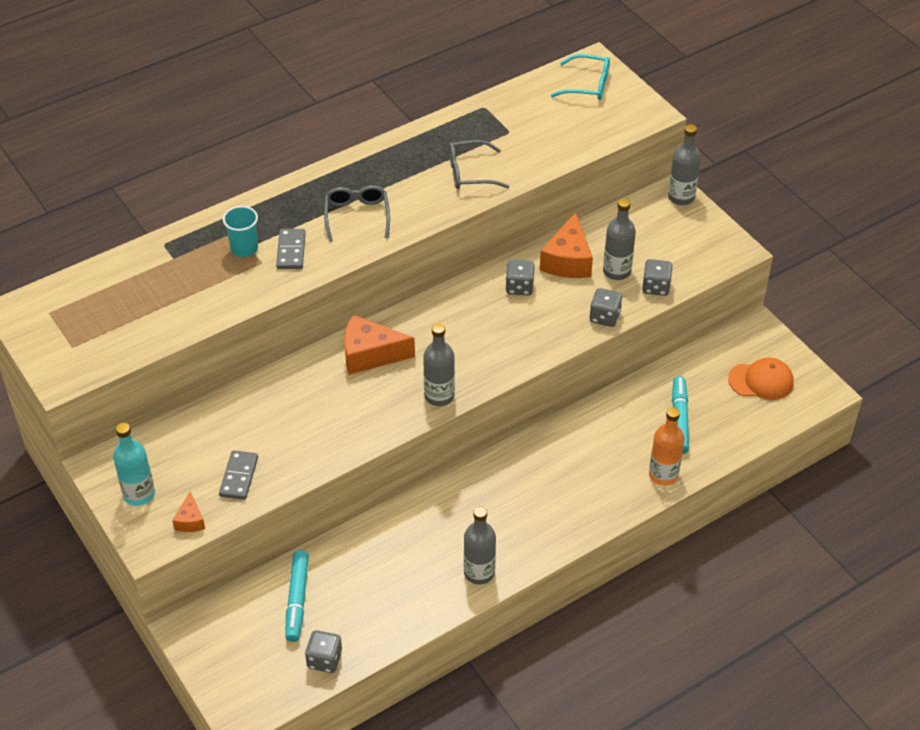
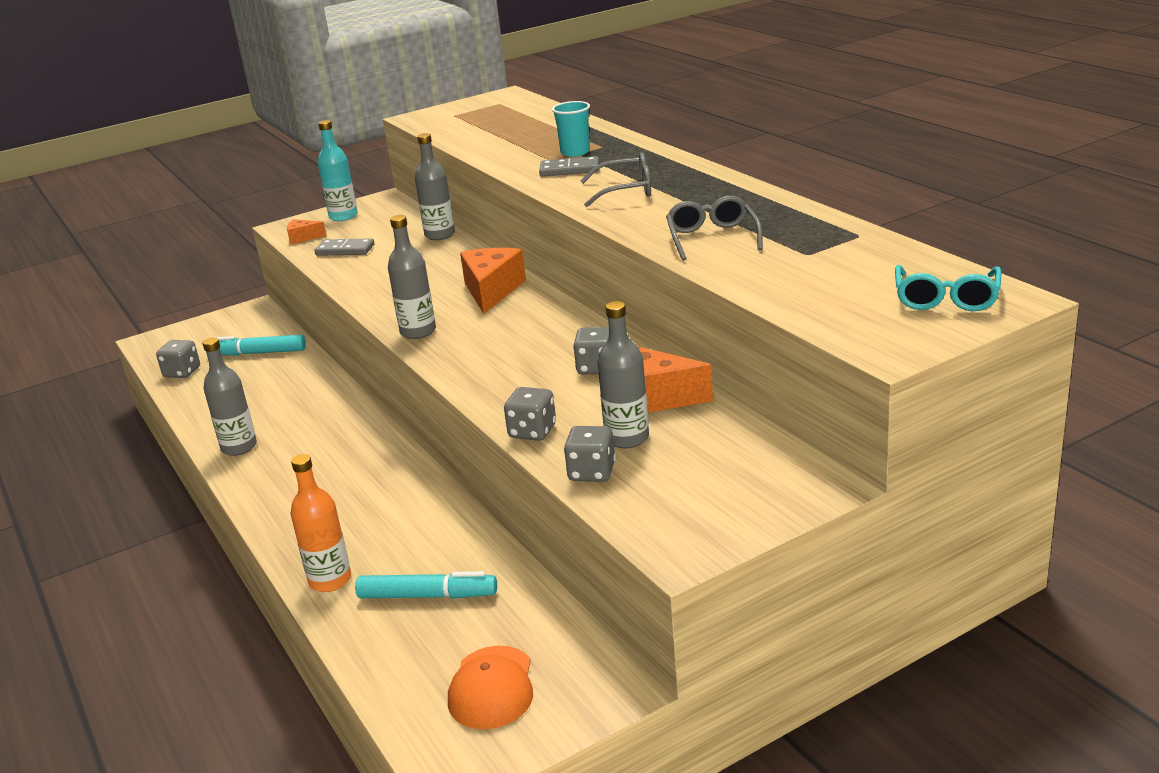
camera: 95 degrees right, 20 degrees down
grey bottle [668,124,701,205] -> grey bottle moved to [415,133,455,240]

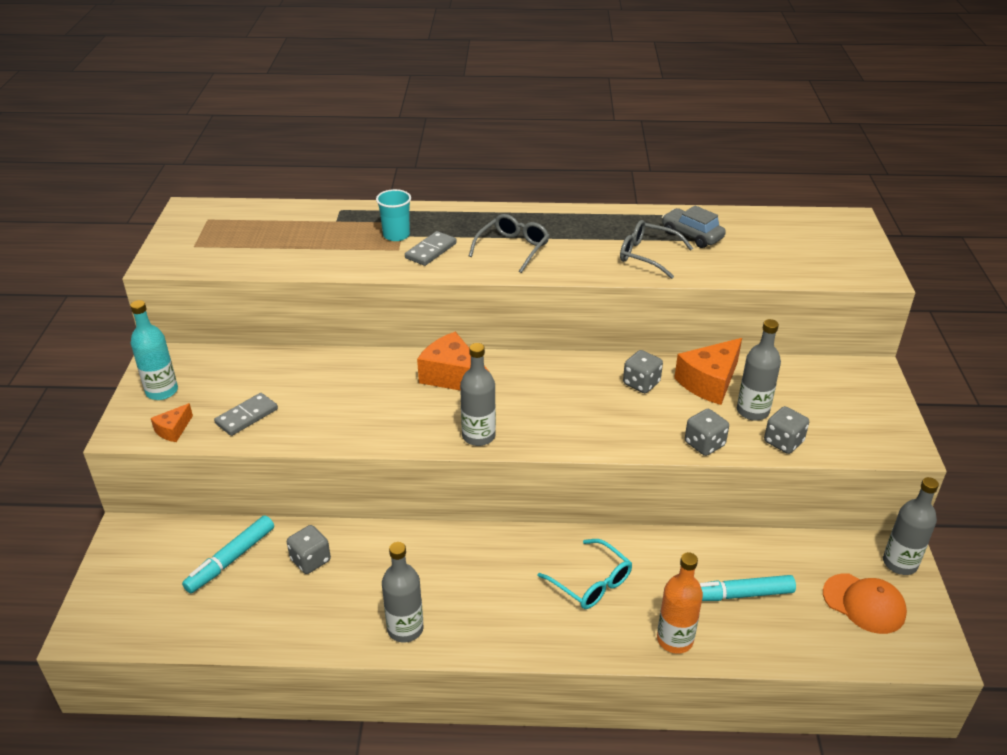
camera: 60 degrees left, 10 degrees up
grey dice [156,340,200,378] -> grey dice moved to [287,525,331,574]
turquoise marker [355,571,497,599] -> turquoise marker turned 135 degrees counterclockwise [699,575,796,601]
grey bottle [415,133,455,240] -> grey bottle moved to [883,477,939,575]
turquoise glasses [895,265,1001,311] -> turquoise glasses moved to [538,539,632,609]
none -> grey car [662,206,726,248]

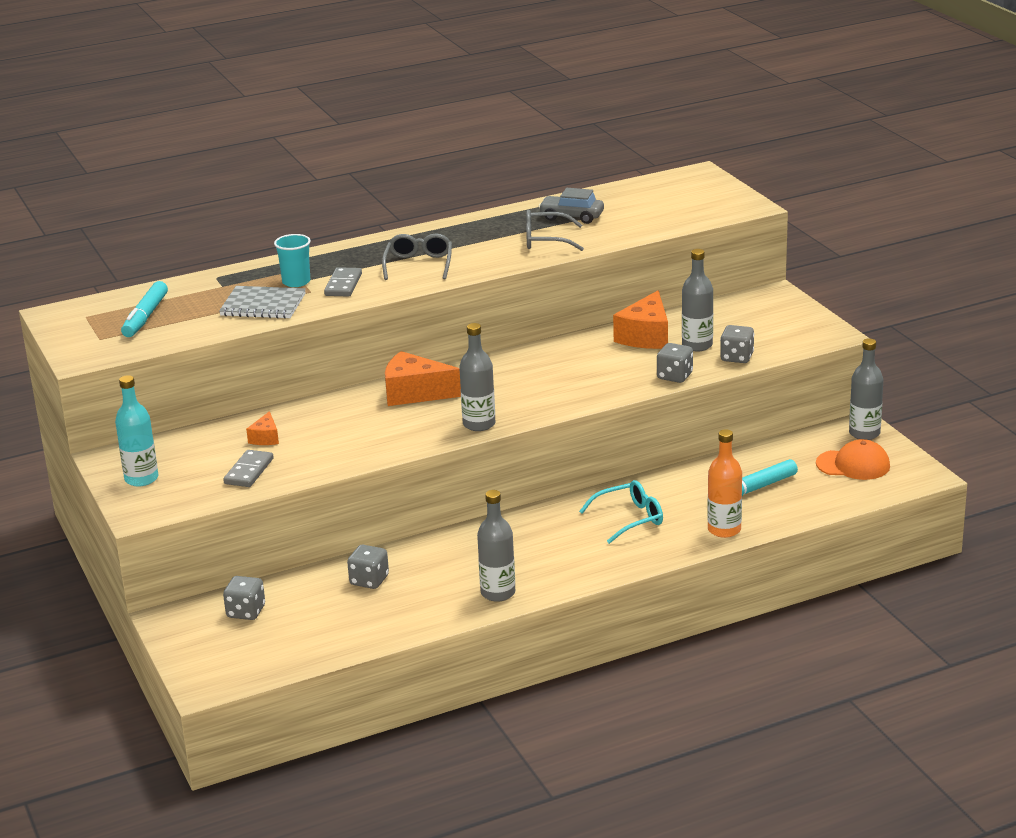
camera: 25 degrees left, 10 degrees down
orange cheese [151,403,193,442] -> orange cheese moved to [246,411,279,445]
turquoise marker [182,515,274,593] -> turquoise marker moved to [121,281,168,337]
turquoise glasses [538,539,632,609] -> turquoise glasses turned 45 degrees counterclockwise [579,480,663,544]
grey dice [623,350,663,393] -> grey dice moved to [223,576,265,620]
none -> grey notebook [219,286,306,319]

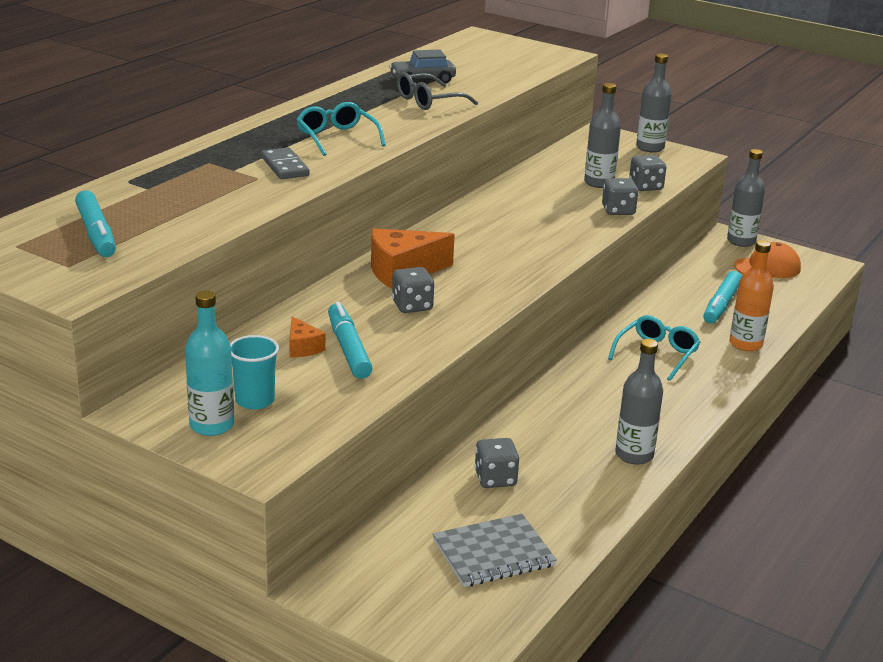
camera: 35 degrees left, 0 degrees up
grey notebook [219,286,306,319] -> grey notebook moved to [433,514,557,587]
grey domino [223,450,273,487] -> none
grey dice [223,576,265,620] -> grey dice moved to [392,267,434,313]
turquoise cup [274,234,311,287] -> turquoise cup moved to [230,335,279,410]
grey glasses [382,233,452,280] -> turquoise glasses [296,102,386,156]
grey bottle [459,323,495,431] -> grey bottle moved to [636,53,672,152]
orange cheese [613,290,668,349] -> none
none -> turquoise marker [328,302,372,379]

